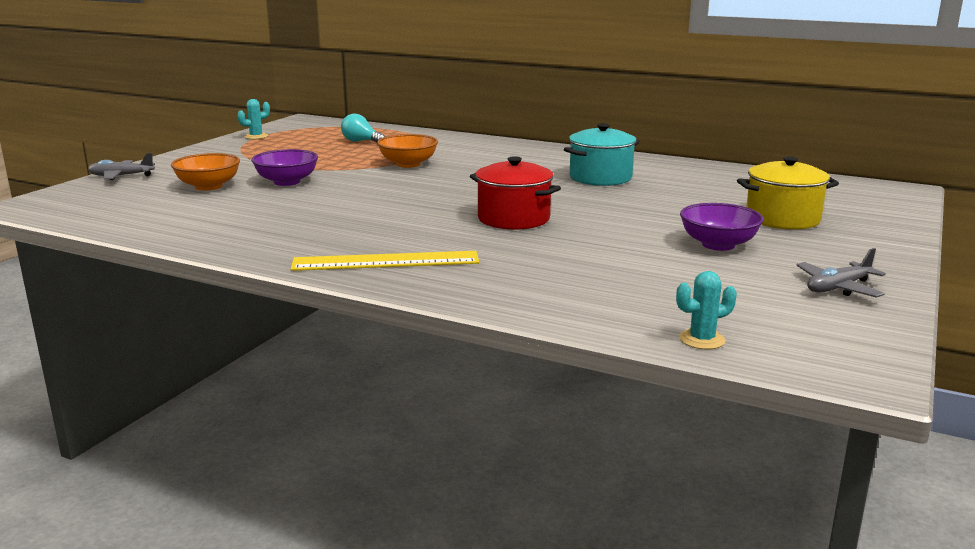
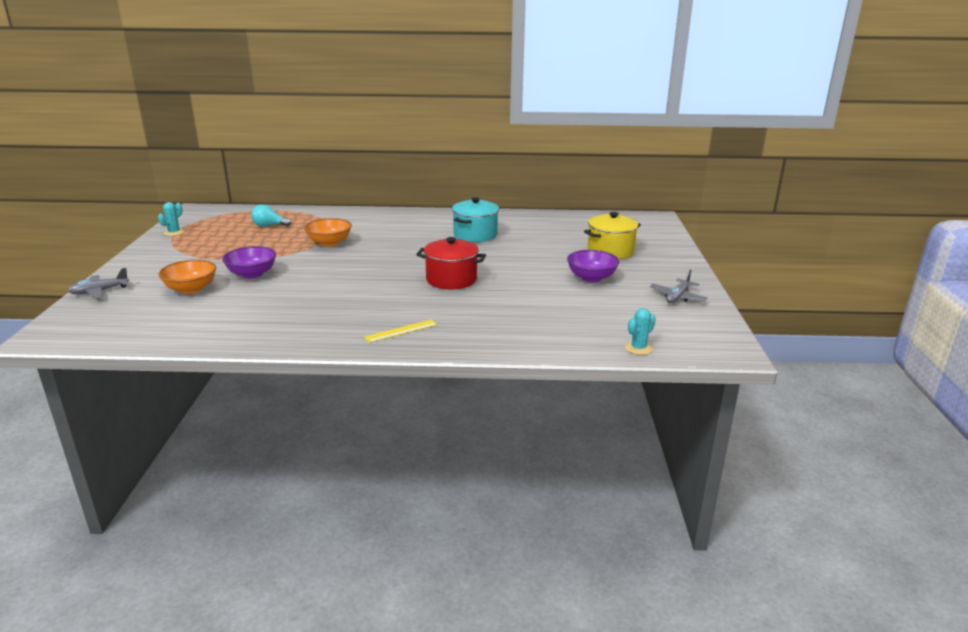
camera: 25 degrees left, 5 degrees up
yellow ruler [290,251,479,271] -> yellow ruler [364,319,437,343], size x0.56

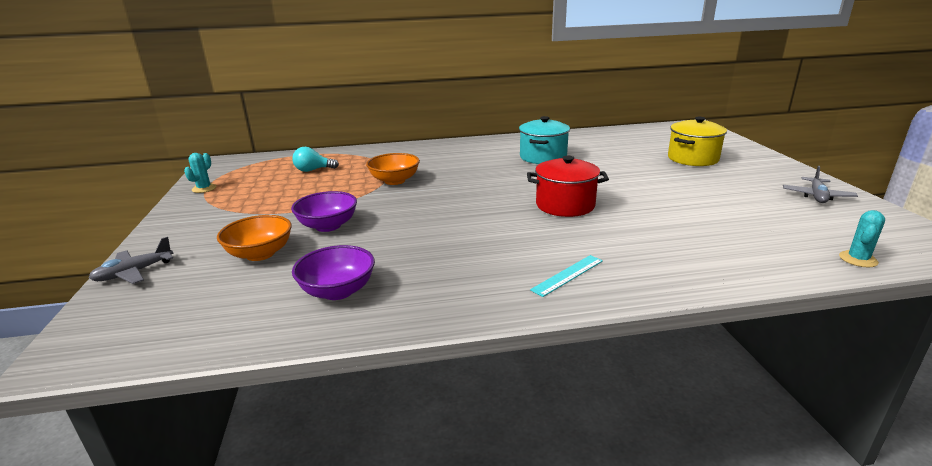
camera: 10 degrees left, 0 degrees up
yellow ruler [364,319,437,343] -> turquoise ruler [530,255,603,297]
purple bowl [567,250,620,282] -> purple bowl moved to [292,245,375,300]

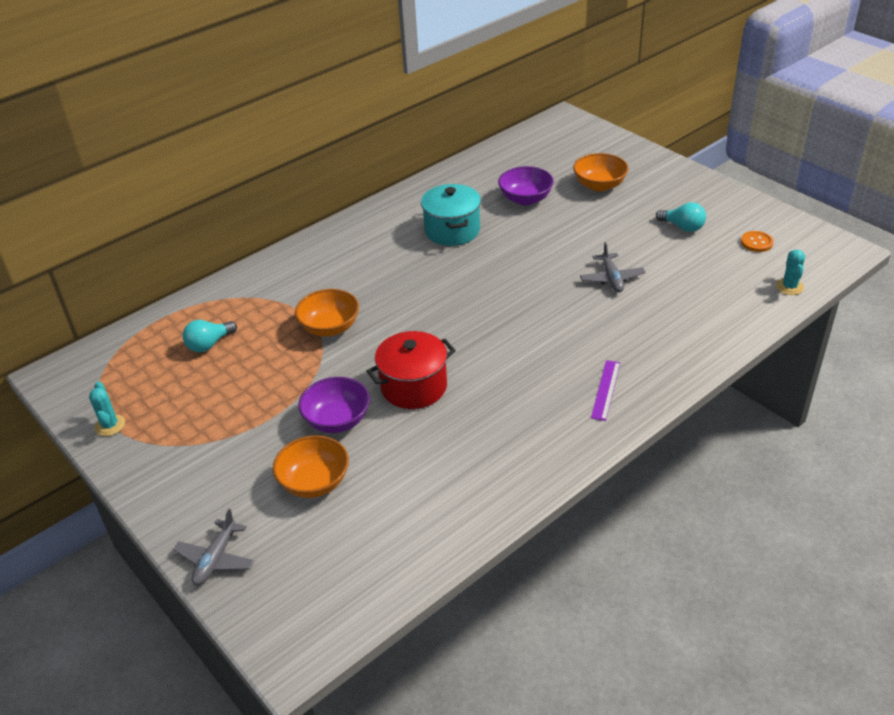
camera: 30 degrees left, 15 degrees up
purple bowl [292,245,375,300] -> purple bowl moved to [498,166,554,205]
red pot [527,156,609,217] -> red pot moved to [367,331,456,409]
turquoise ruler [530,255,603,297] -> purple ruler [591,360,620,421]
yellow pot [668,117,727,166] -> orange bowl [573,153,629,192]
grey plane [783,166,858,203] -> grey plane moved to [580,242,645,292]
none -> turquoise light bulb [656,202,706,232]
none -> orange button [741,231,774,252]

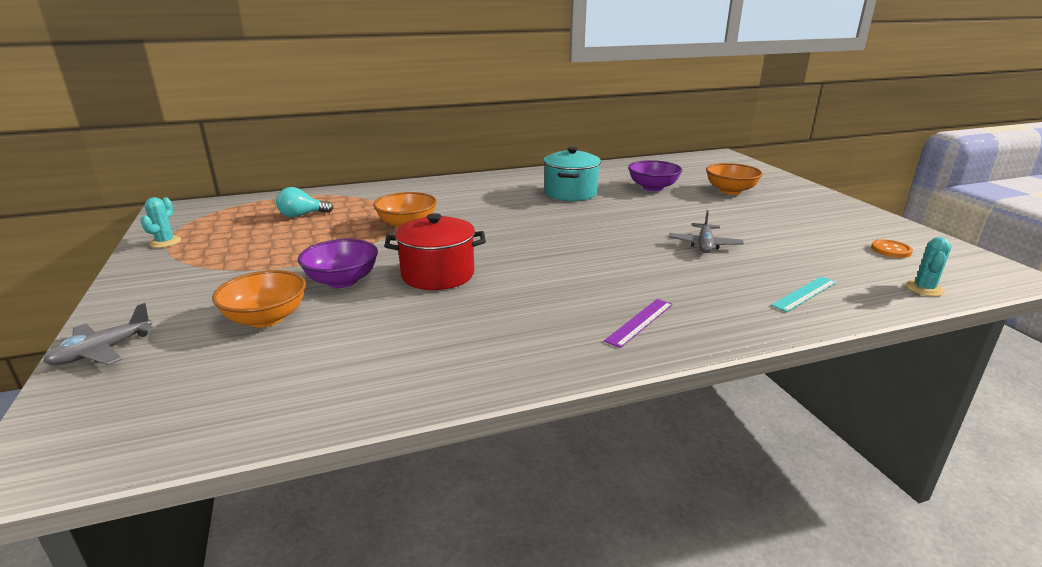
camera: 20 degrees right, 15 degrees down
turquoise light bulb [656,202,706,232] -> none
none -> turquoise ruler [771,276,837,312]

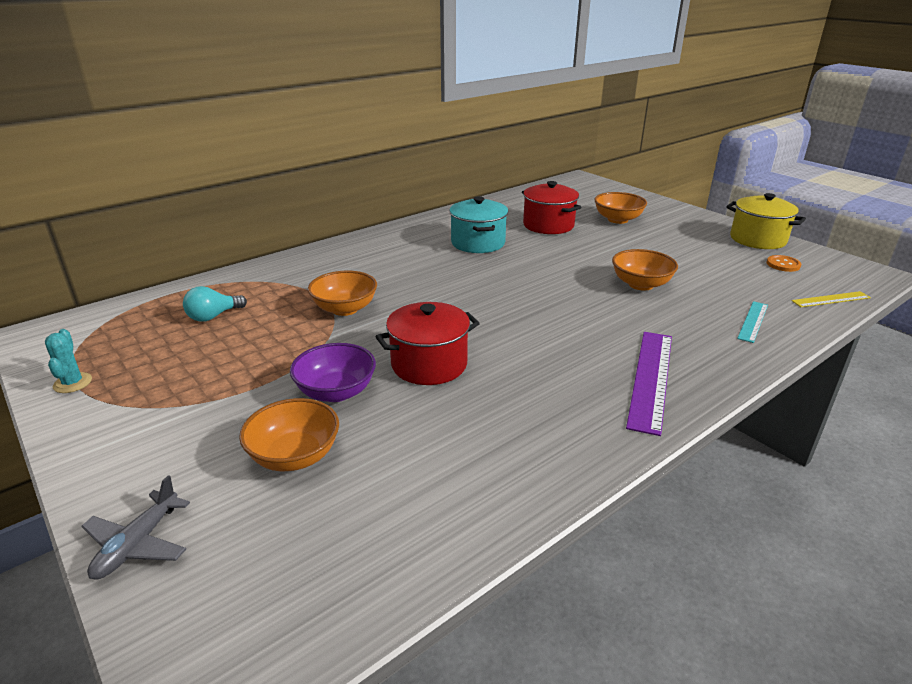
camera: 20 degrees left, 5 degrees up
purple ruler [604,299,673,348] -> purple ruler [626,332,672,436], size x1.77
purple bowl [628,160,682,191] -> red pot [522,181,582,234]
grey plane [669,210,744,253] -> orange bowl [612,249,678,290]
turquoise cactus [905,237,951,297] -> yellow ruler [791,291,871,307]
none -> yellow pot [726,193,806,249]

